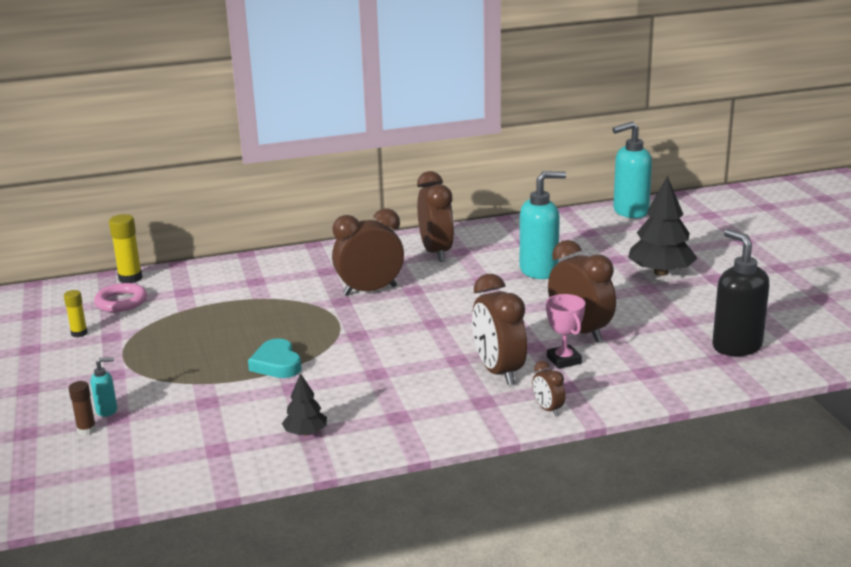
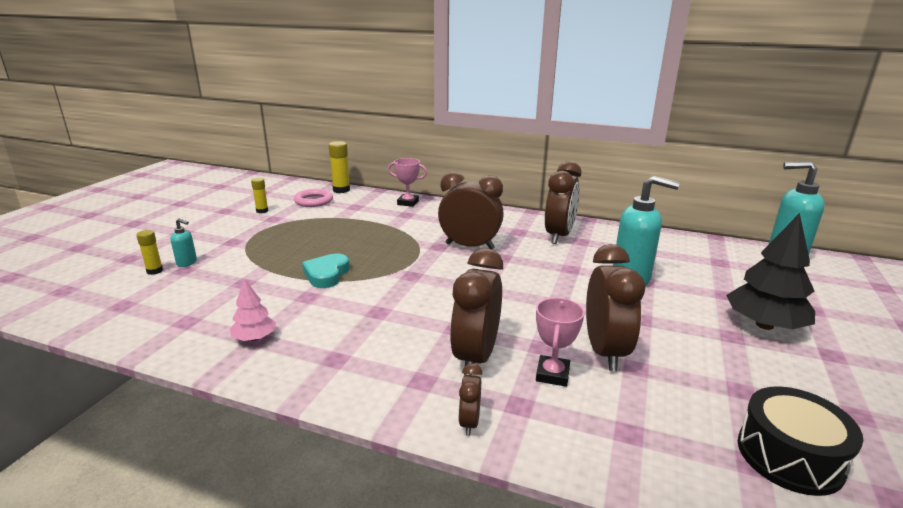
camera: 35 degrees right, 0 degrees up
brown glue stick [69,381,96,436] -> yellow glue stick [136,230,163,275]
black tree [282,373,327,436] -> pink tree [230,279,276,341]
black soap dispenser [712,229,770,356] -> black drum [738,386,863,496]
none -> pink trophy [388,158,427,207]

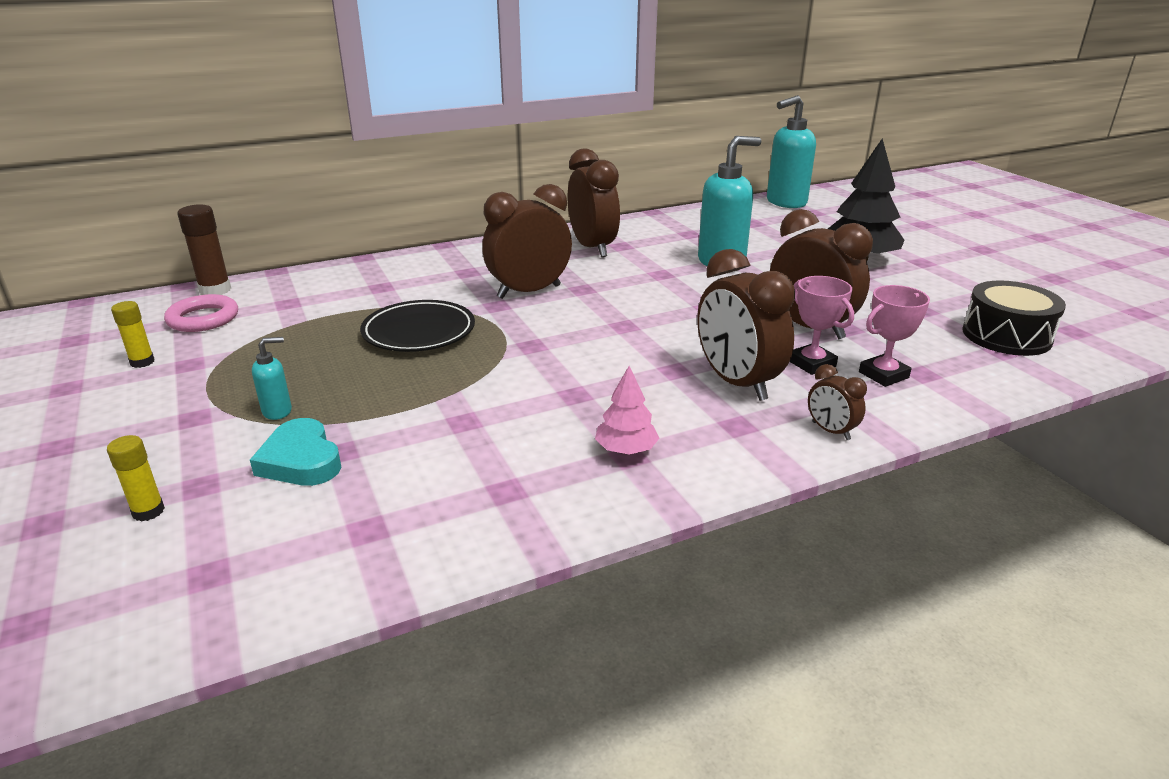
camera: 45 degrees left, 5 degrees up
turquoise soap dispenser [170,218,197,267] -> turquoise soap dispenser moved to [252,337,292,420]
pink tree [230,279,276,341] -> pink tree moved to [595,366,659,455]
turquoise heart [302,254,350,288] -> turquoise heart moved to [250,418,341,486]
yellow glue stick [329,141,350,193] -> brown glue stick [177,204,231,295]
pink trophy [388,158,427,207] -> pink trophy moved to [859,285,930,387]
none -> black plate [360,300,475,352]

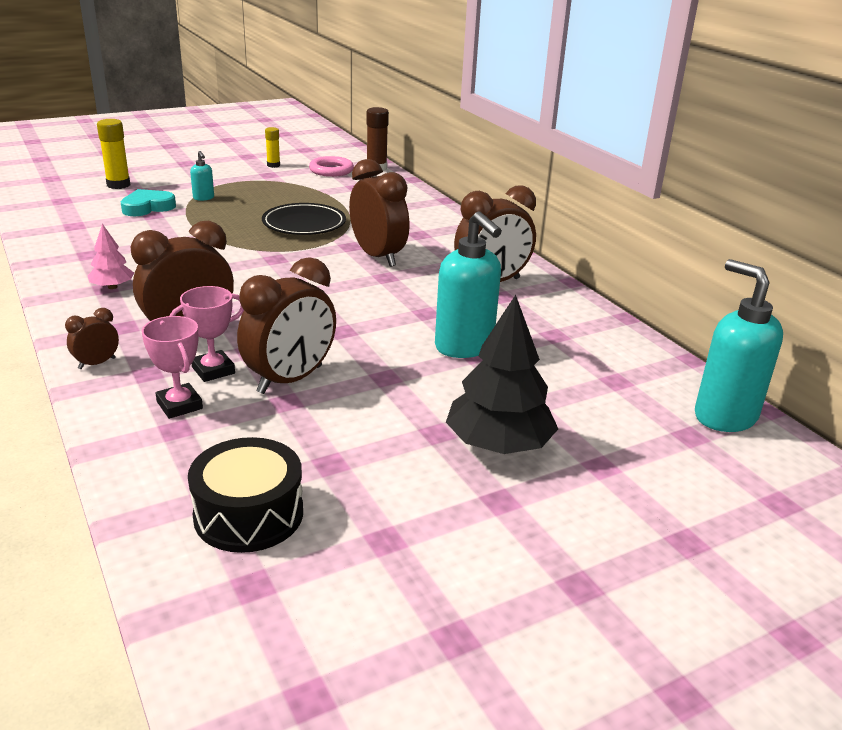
camera: 85 degrees right, 0 degrees up
yellow glue stick [107,435,165,522] -> yellow glue stick [97,119,130,189], size x1.59

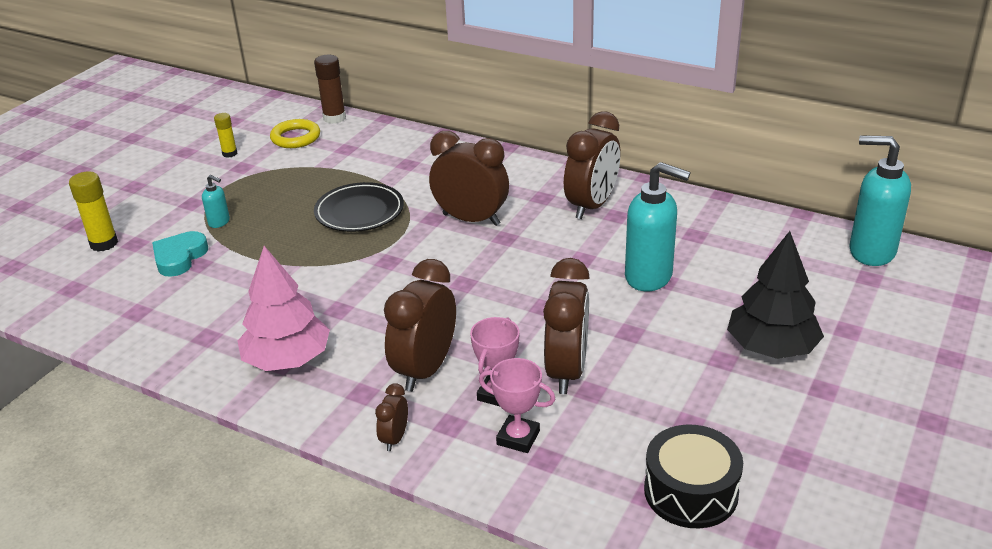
camera: 30 degrees left, 5 degrees up
pink tree [88,224,134,289] -> pink tree [238,246,330,371], size x1.89
pink ring [309,156,354,177] -> yellow ring [270,119,320,148]

